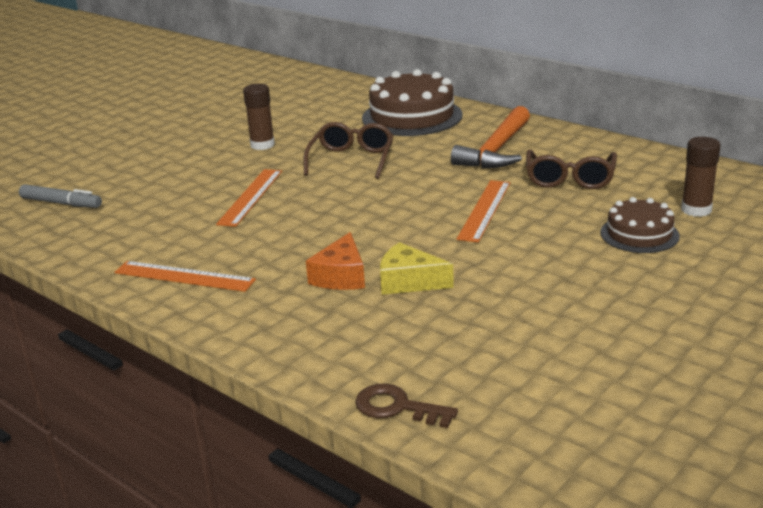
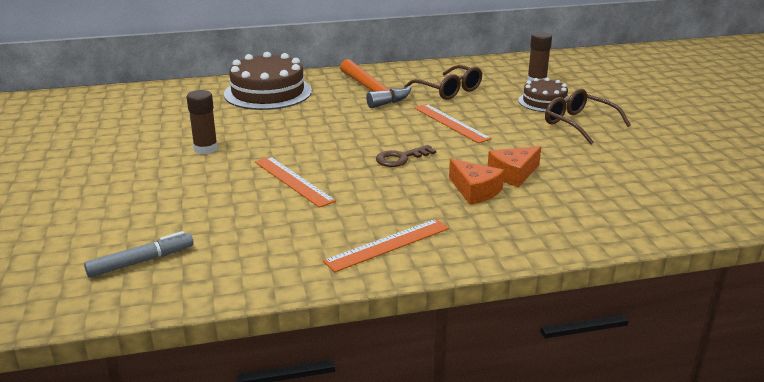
camera: 55 degrees left, 0 degrees up
brown glasses [303,122,394,179] -> brown glasses moved to [545,89,631,144]
brown key [355,383,458,428] -> brown key moved to [376,145,436,167]
yellow cheese [380,242,454,295] -> orange cheese [488,146,541,187]

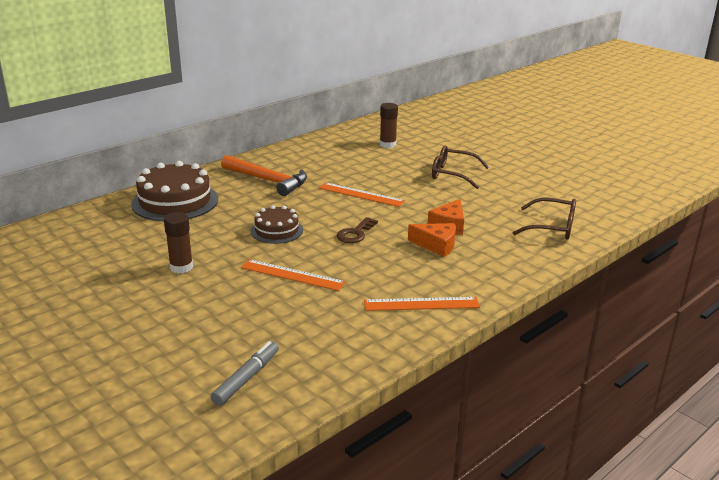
camera: 30 degrees left, 0 degrees up
orange ruler [323,219,449,272] -> orange ruler turned 60 degrees clockwise [364,297,480,311]
brown glasses [404,65,482,100] -> brown glasses moved to [512,198,576,240]
brown cake [518,78,568,112] -> brown cake moved to [251,205,303,244]

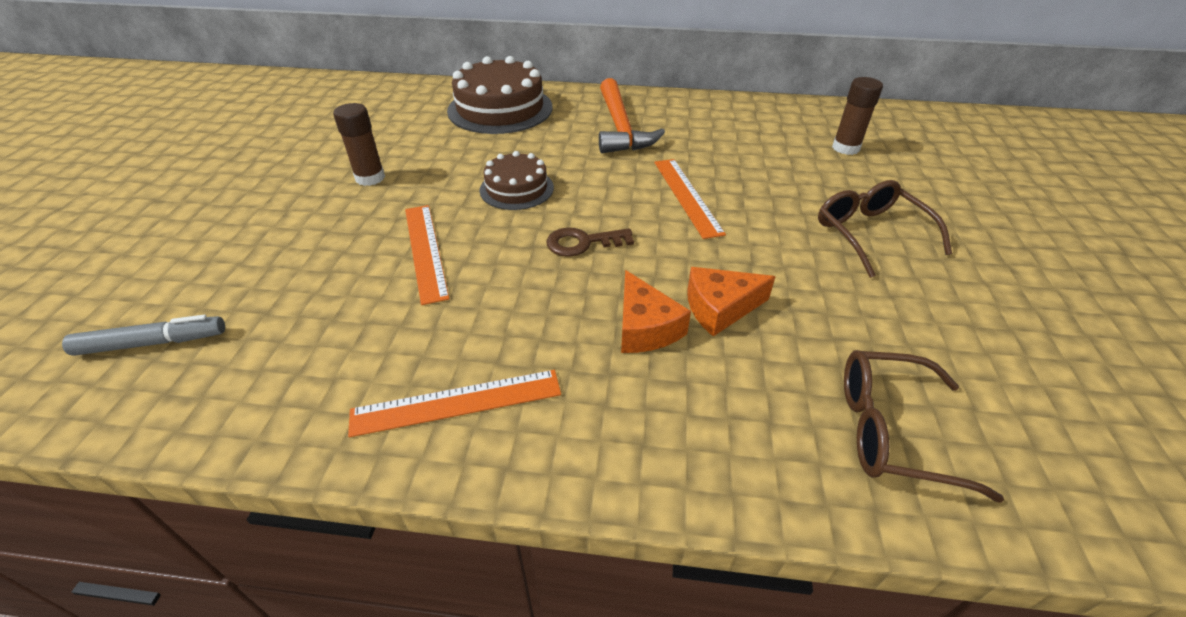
camera: 50 degrees right, 15 degrees up
orange ruler [364,297,480,311] -> orange ruler turned 60 degrees counterclockwise [348,370,561,437]
brown glasses [512,198,576,240] -> brown glasses turned 120 degrees clockwise [844,350,1004,503]

